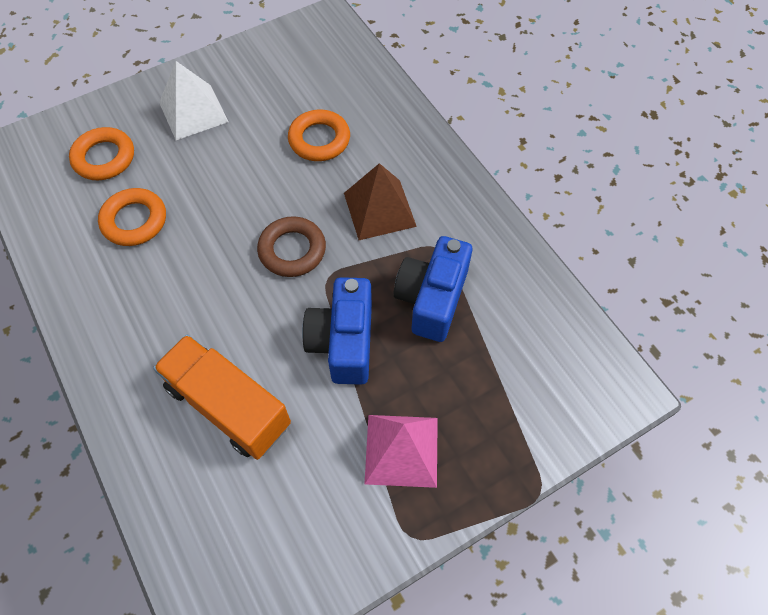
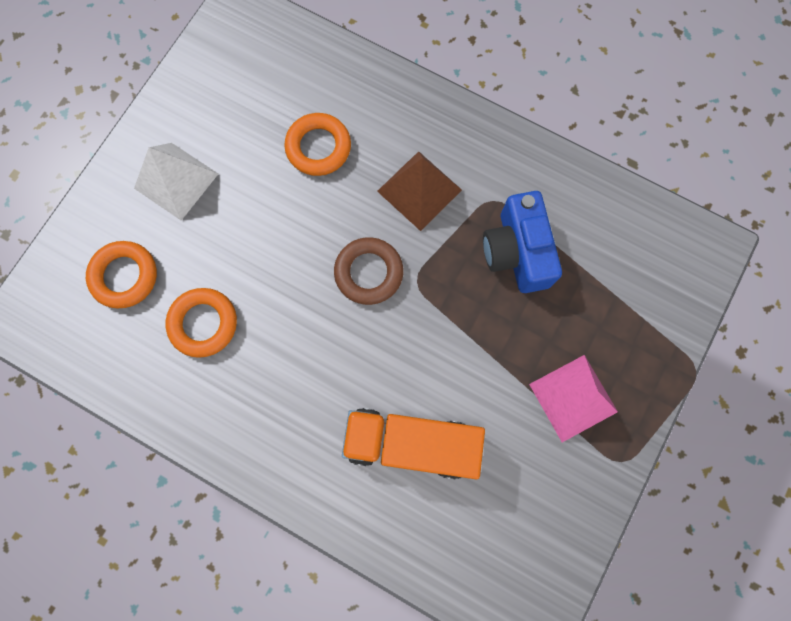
camera: 30 degrees left, 15 degrees up
blue camera [302,277,372,385] -> none

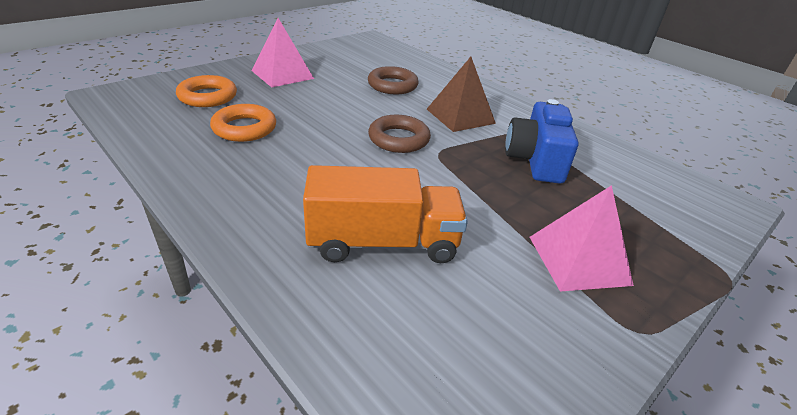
camera: 15 degrees right, 40 degrees down
white pyramid [134,143,218,221] -> pink pyramid [252,18,314,88]
orange ring [284,113,351,176] -> brown ring [368,66,419,94]
orange truck [342,408,485,479] -> orange truck turned 150 degrees clockwise [303,165,468,263]

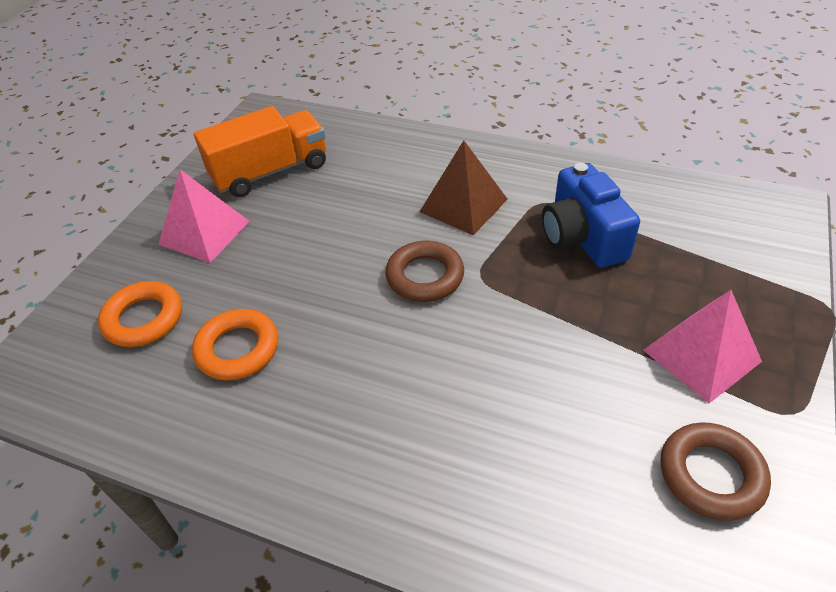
camera: 20 degrees left, 10 degrees up
orange truck [303,165,468,263] -> orange truck moved to [194,106,326,197]
brown ring [368,66,419,94] -> brown ring moved to [660,422,771,521]

